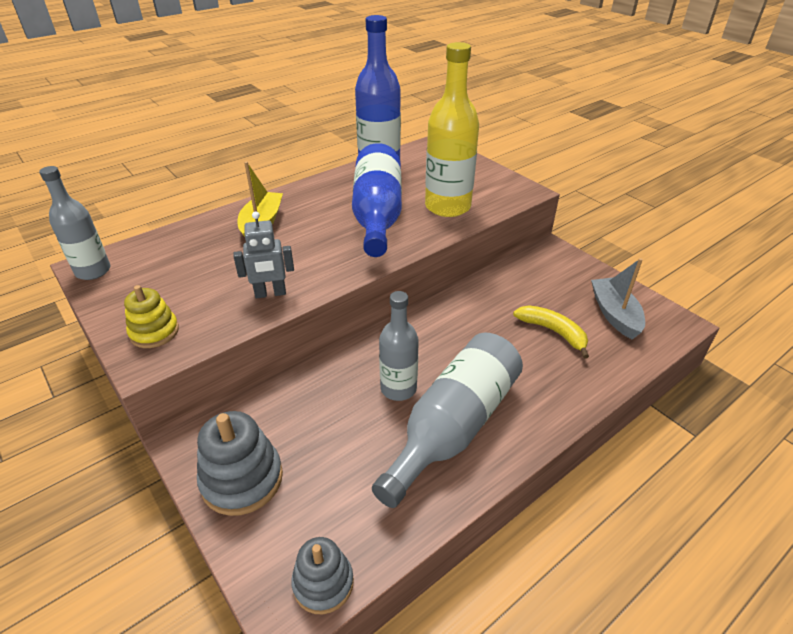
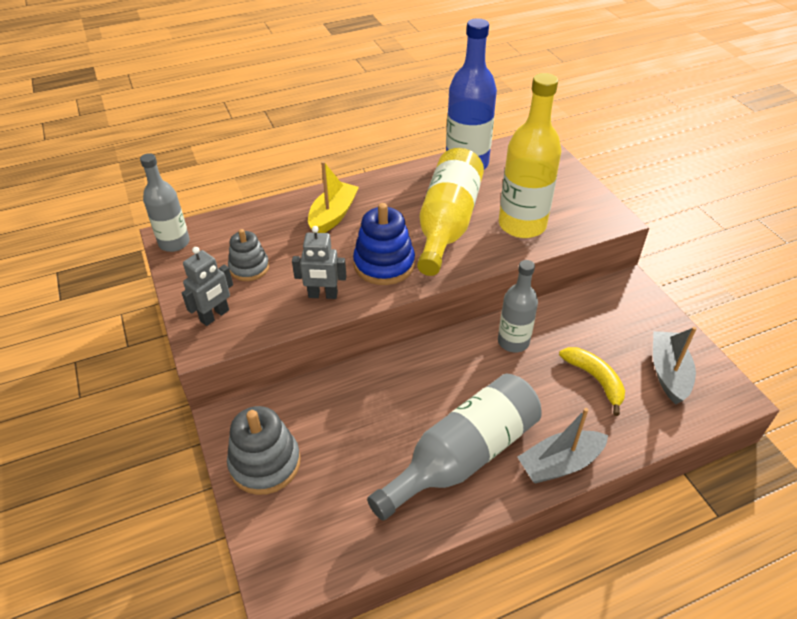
camera: 15 degrees right, 5 degrees up
yellow stacking toy [124,285,179,348] -> grey robot [182,247,233,326]
grey stacking toy [291,537,354,614] -> grey stacking toy moved to [228,229,269,281]
blue bottle [352,143,402,257] -> yellow bottle [417,148,484,276]
grey bottle [379,291,419,401] -> grey bottle moved to [498,260,538,353]
none -> blue stacking toy [353,203,415,285]
none -> grey boat [517,408,608,484]

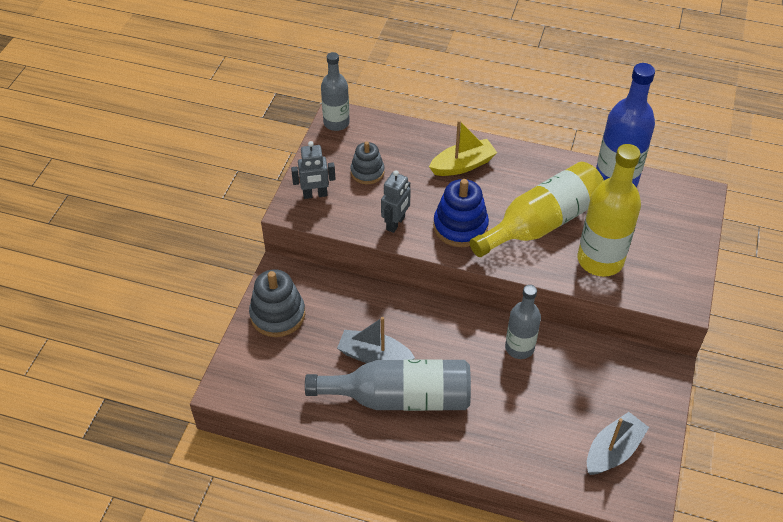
camera: 40 degrees right, 5 degrees up
grey robot [292,226,346,299] -> grey robot turned 105 degrees counterclockwise [381,170,411,233]
grey boat [517,408,608,484] -> grey boat moved to [337,317,415,363]
yellow banana [559,347,625,416] -> none

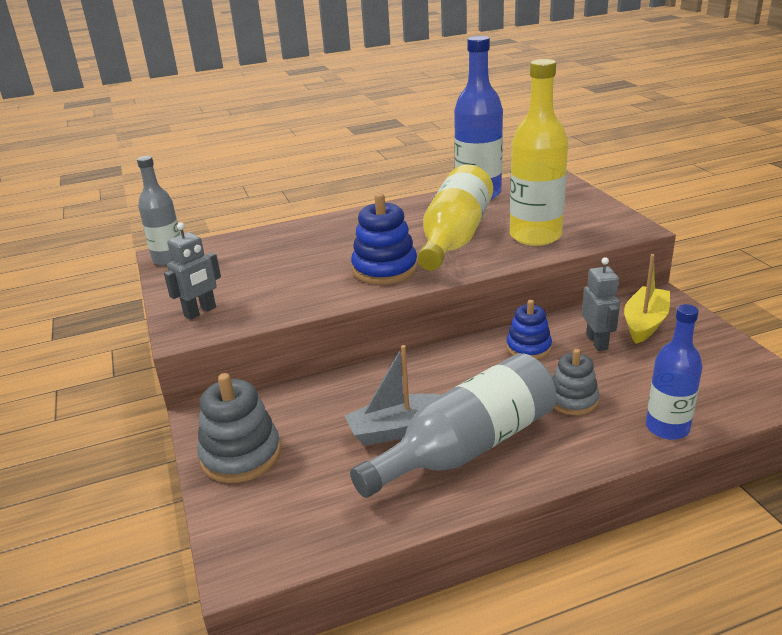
camera: 35 degrees left, 20 degrees down
grey stacking toy [350,141,385,184] -> grey stacking toy moved to [553,349,599,415]
grey robot [381,170,411,233] -> grey robot moved to [582,257,620,351]
yellow boat [429,120,497,176] -> yellow boat moved to [624,254,670,344]
grey bottle [505,285,541,359] -> blue stacking toy [506,300,552,359]
grey boat [587,412,649,475] -> none
none -> blue bottle [646,304,702,440]

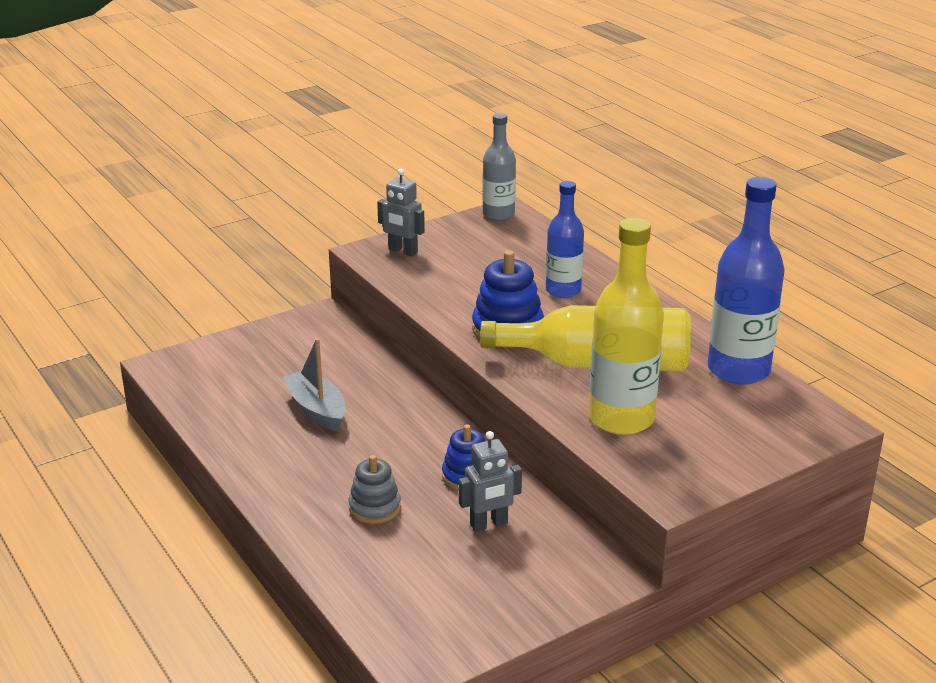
camera: 75 degrees right, 0 degrees up
grey stacking toy [197,373,281,483] -> none
grey bottle [350,353,556,498] -> none
yellow boat [624,254,670,344] -> none
blue bottle [646,304,702,440] -> blue bottle moved to [546,181,584,298]

